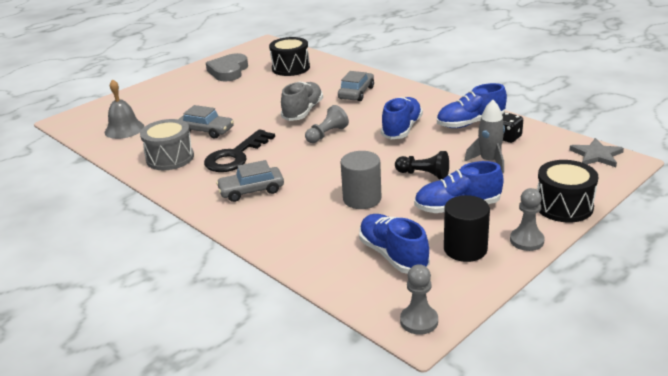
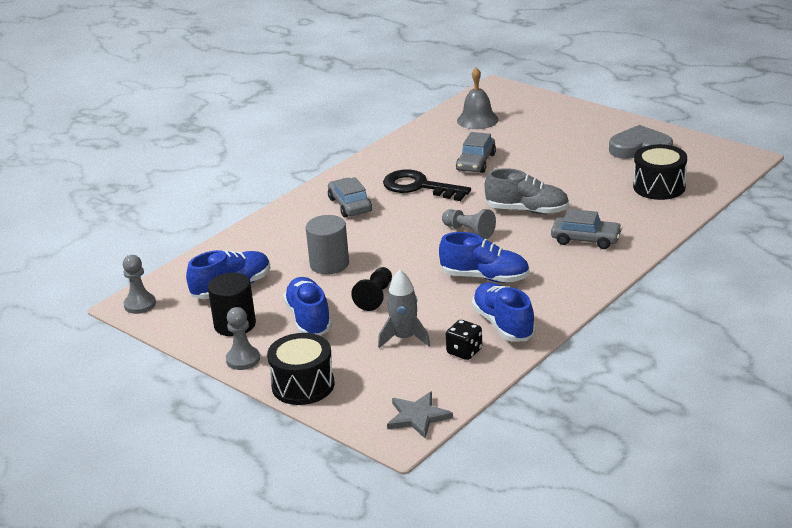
camera: 85 degrees right, 0 degrees up
grey drum [140,119,194,170] -> none

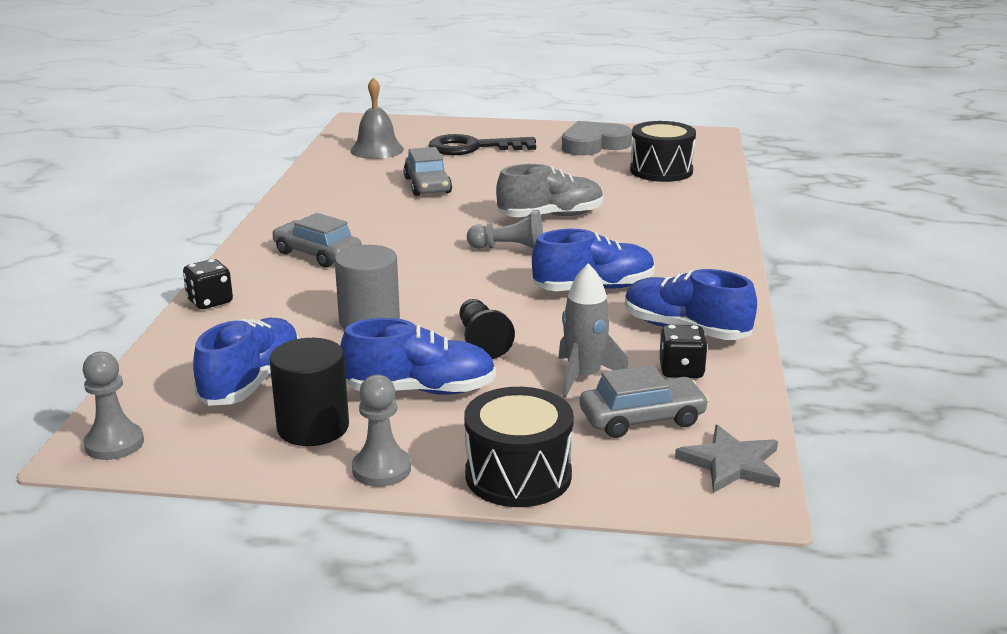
camera: 35 degrees left, 5 degrees down
blue shoe [283,277,332,336] -> blue shoe turned 135 degrees clockwise [340,318,496,395]
black key [383,169,471,201] -> black key moved to [429,134,536,155]
grey car [551,209,623,249] -> grey car moved to [580,365,709,438]
none -> black dice [183,259,233,309]

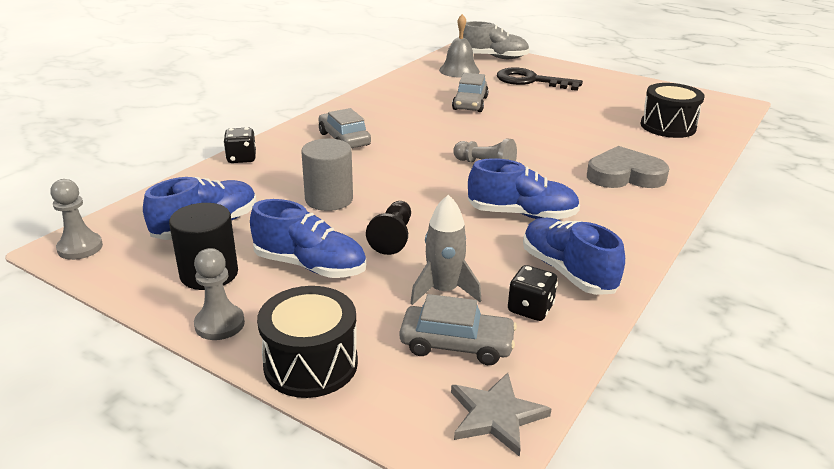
camera: 25 degrees right, 5 degrees up
grey shoe [496,164,603,217] -> grey shoe moved to [463,21,530,59]
grey heart [562,121,632,155] -> grey heart moved to [587,146,669,188]

